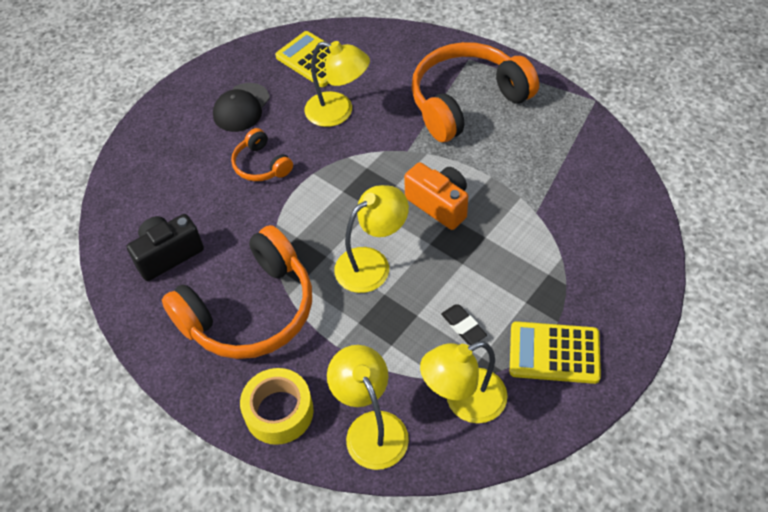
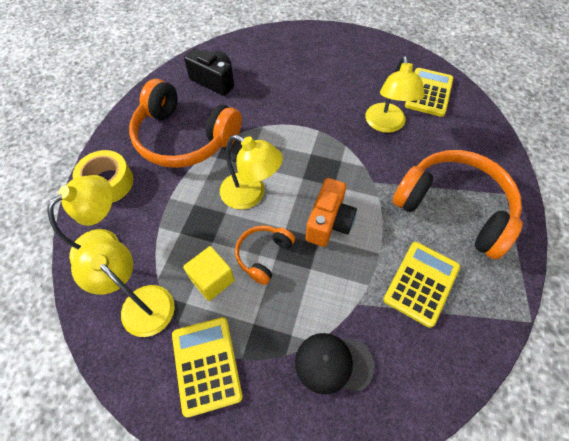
camera: 65 degrees right, 5 degrees up
black cap [213,83,270,132] -> black cap moved to [295,333,374,394]
orange headphones [231,128,293,181] -> orange headphones moved to [235,225,295,285]
black eraser [441,304,487,345] -> yellow cube [183,246,234,301]
none -> yellow calculator [383,242,460,328]

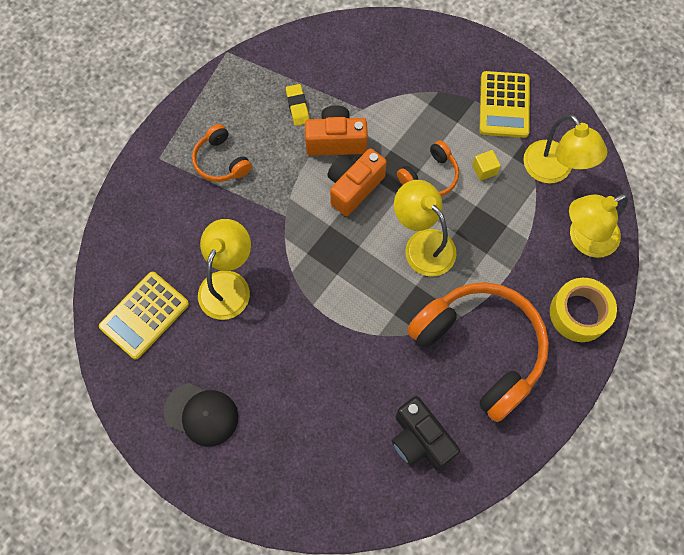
camera: 160 degrees left, 10 degrees up
yellow cube [183,246,234,301] -> yellow cube [472,150,501,181], size x0.62
black cap [295,333,374,394] -> black cap moved to [164,383,238,447]
yellow calculator [383,242,460,328] -> yellow eraser [286,84,310,126]
orange headphones [392,150,523,260] -> orange headphones [192,124,252,182], size x0.48
none -> orange camera [305,105,368,156]

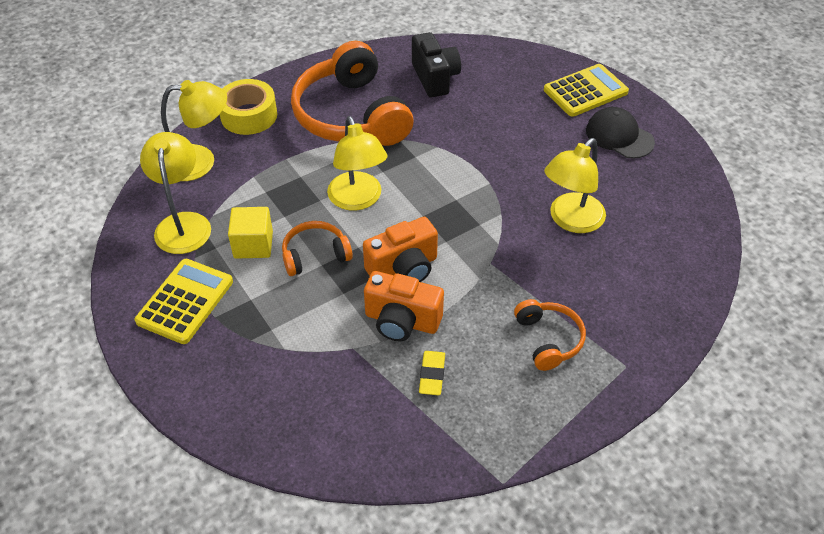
camera: 160 degrees left, 20 degrees down
yellow calculator [99,272,189,359] -> yellow calculator moved to [544,64,629,117]
yellow cube [472,150,501,181] -> yellow cube [228,207,273,259], size x1.62

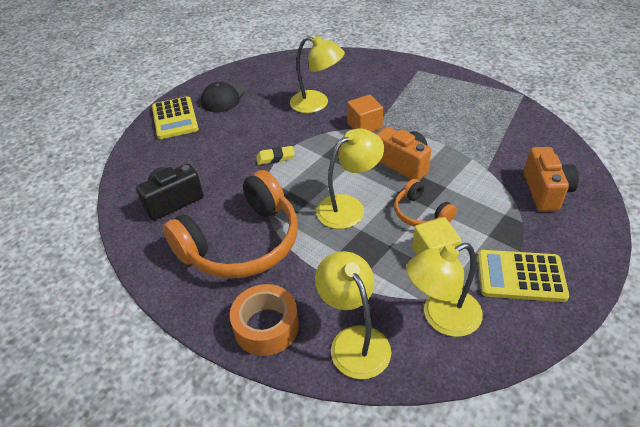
camera: 105 degrees left, 5 degrees down
yellow tape [220,79,277,135] -> orange tape [230,284,299,356]
orange camera [364,271,444,341] -> orange camera moved to [524,147,579,211]
yellow eraser [419,351,445,395] -> yellow eraser moved to [256,146,295,165]
orange headphones [514,299,586,371] -> none
yellow calculator [544,64,629,117] -> yellow calculator turned 150 degrees counterclockwise [152,96,199,139]
none -> orange cube [347,95,383,132]

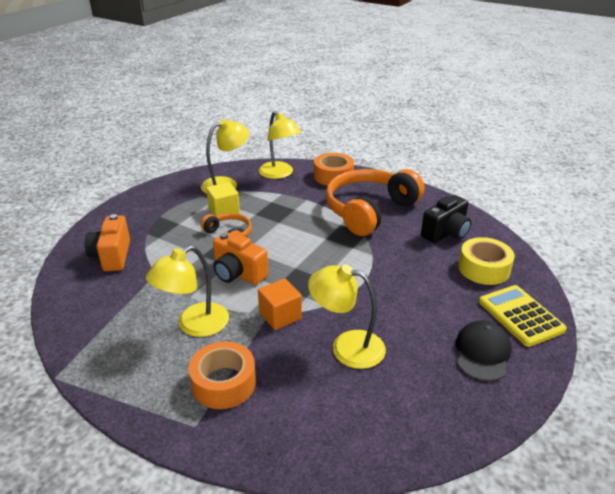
camera: 170 degrees right, 10 degrees down
yellow eraser [256,146,295,165] -> none
yellow lamp [316,128,384,229] -> yellow lamp moved to [146,246,229,337]
yellow calculator [478,250,569,302] -> none
none -> orange tape [189,341,256,409]
none -> yellow tape [458,237,515,285]

